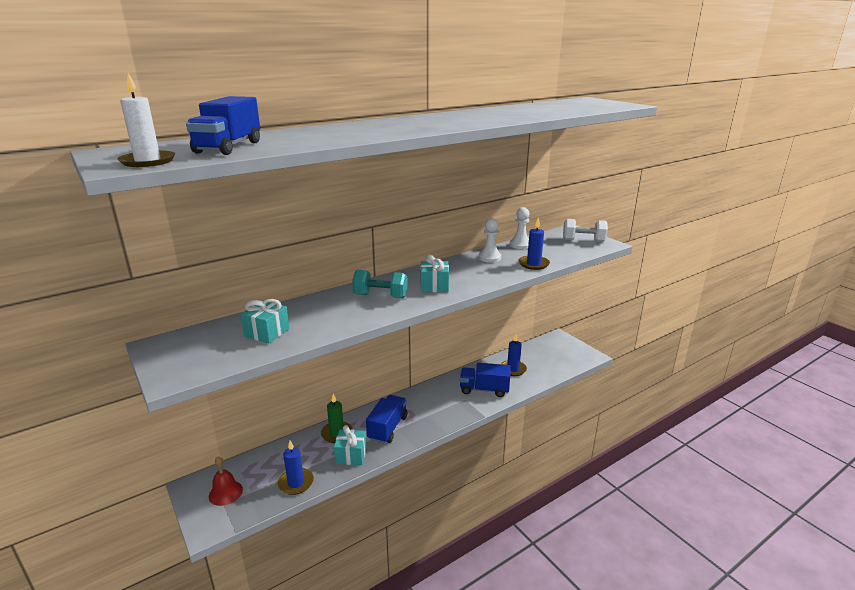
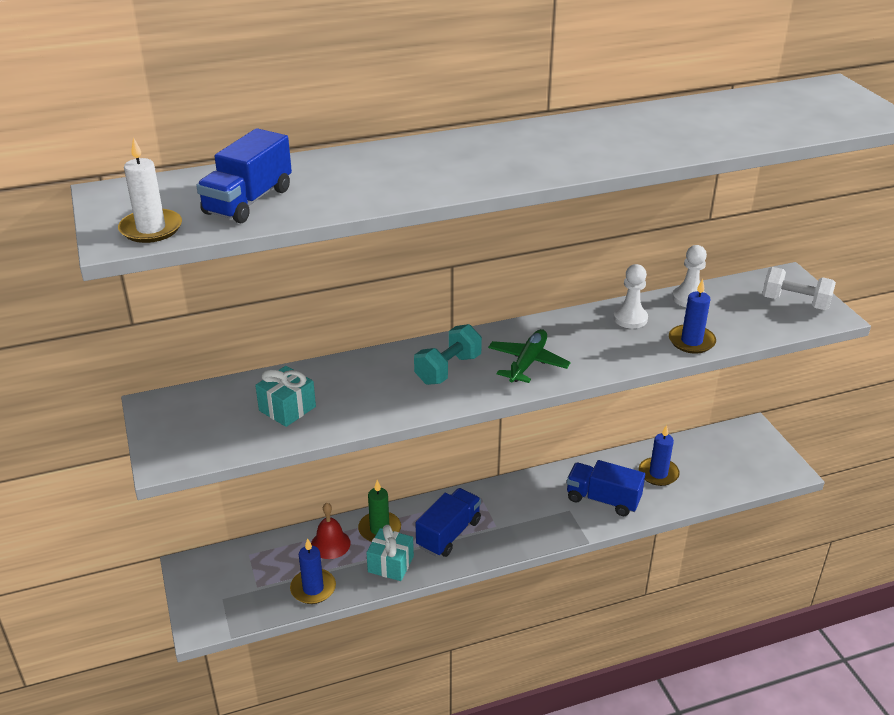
camera: 15 degrees right, 10 degrees up
red bell [209,457,243,506] -> red bell moved to [311,503,350,559]
turquoise dumbbell [352,270,408,298] -> turquoise dumbbell turned 75 degrees counterclockwise [414,324,482,385]
turquoise gift [420,254,449,292] -> green plane [488,329,571,383]

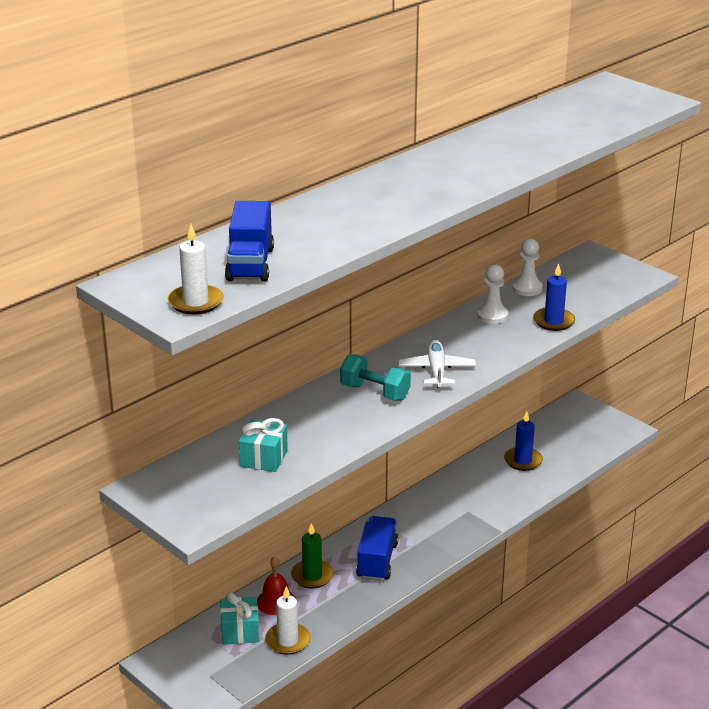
camera: 25 degrees left, 5 degrees down
blue candle [290,538,336,604] -> white candle [265,586,311,655]
turquoise gift [366,525,414,581] -> turquoise gift moved to [220,592,259,645]
turquoise dumbbell [414,324,482,385] -> turquoise dumbbell turned 75 degrees counterclockwise [340,354,411,401]
green plane [488,329,571,383] -> white plane [398,340,476,387]
blue truck [567,460,645,516] -> none
white dumbbell [762,267,836,310] -> none

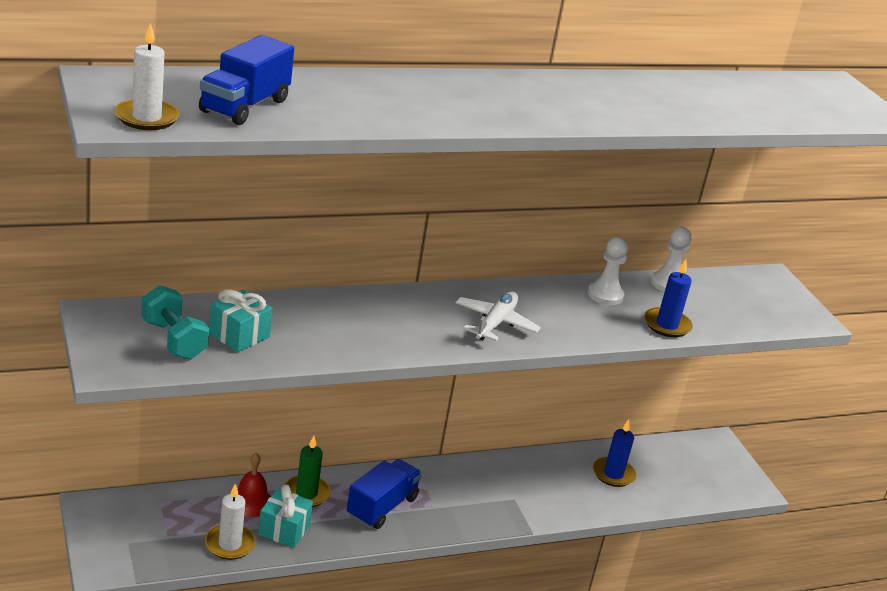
camera: 20 degrees right, 0 degrees up
turquoise gift [220,592,259,645] -> turquoise gift moved to [258,485,313,548]
turquoise dumbbell [340,354,411,401] -> turquoise dumbbell moved to [141,285,209,360]

